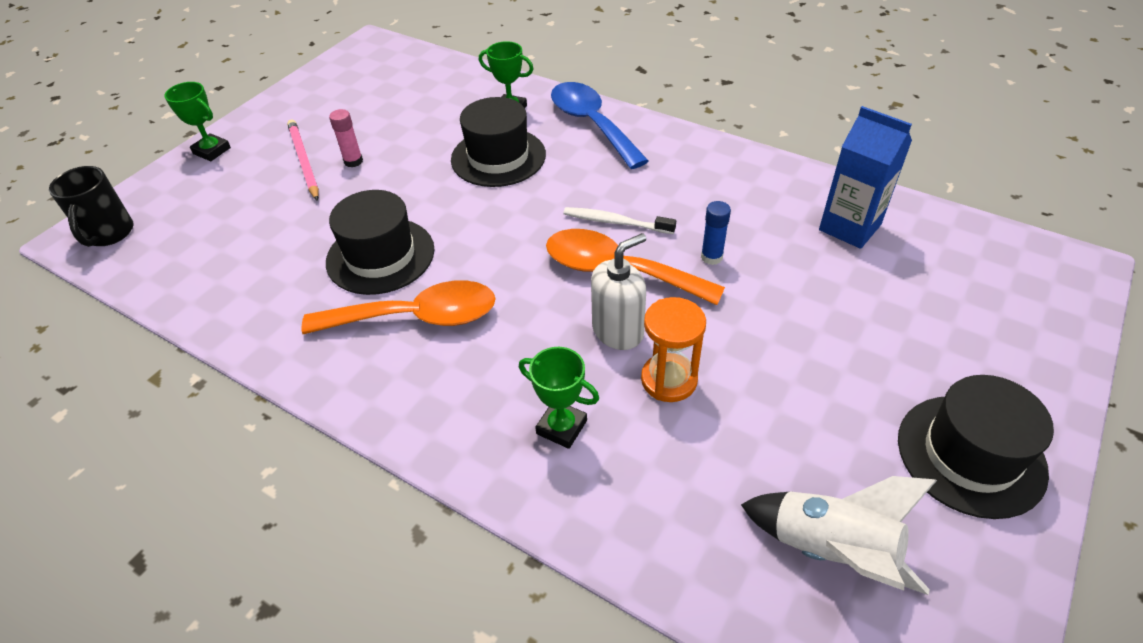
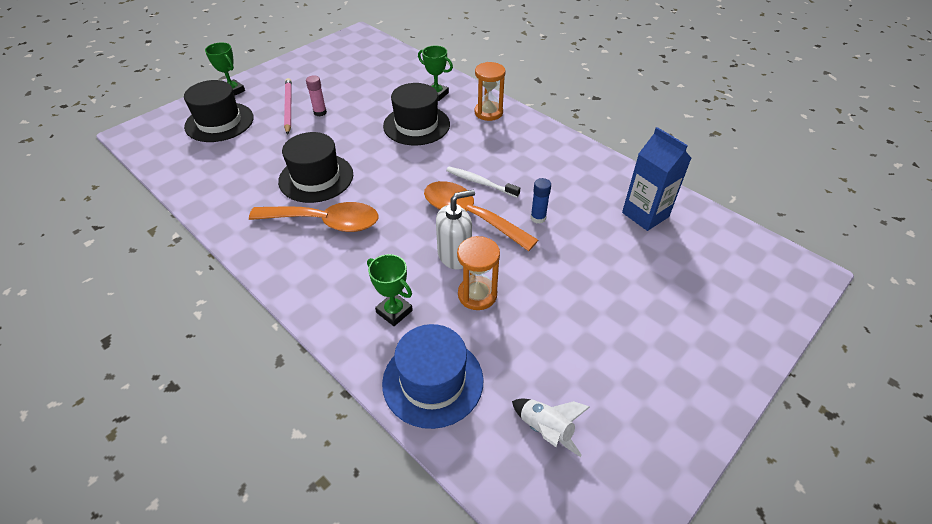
camera: 10 degrees right, 0 degrees up
black mug [49,166,134,247] -> none
blue spoon [551,82,649,169] -> orange hourglass [474,62,506,121]
white rocket [741,476,937,595] -> white rocket [512,399,590,457], size x0.65
black hat [898,375,1054,519] -> black hat moved to [184,80,254,142]
none -> blue hat [382,324,484,429]

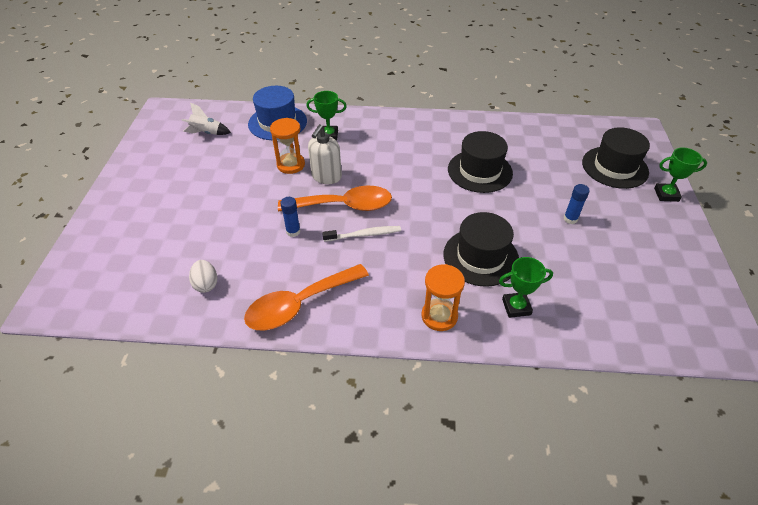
camera: 140 degrees right, 0 degrees up
orange spoon [249,202,378,232] -> orange spoon moved to [244,264,369,331]
pink pencil [284,78,292,135] -> none
pink glue stick [306,75,327,116] -> blue glue stick [563,184,590,224]
blue carton [622,127,691,231] -> white egg [189,260,217,293]

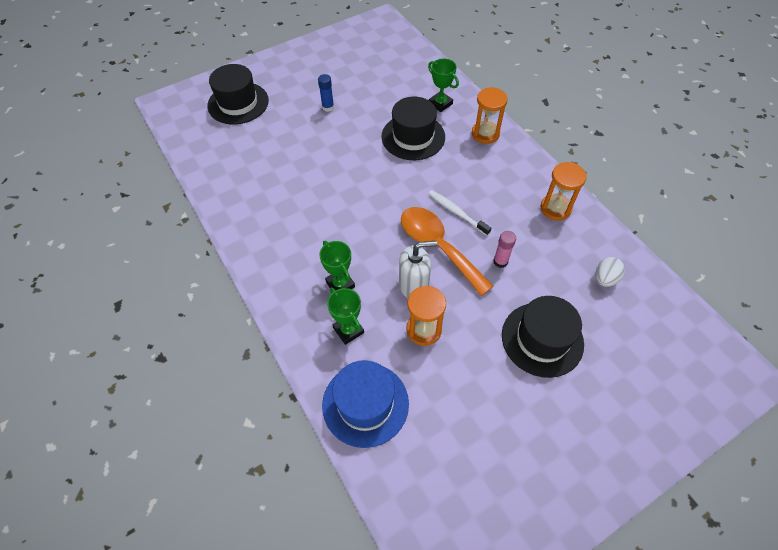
camera: 125 degrees left, 10 degrees up
white rocket [181,102,231,135] -> none
orange spoon [244,264,369,331] -> orange hourglass [540,162,587,221]
blue glue stick [280,197,301,237] -> pink glue stick [493,231,516,268]
black hat [448,131,513,193] -> black hat moved to [502,296,584,378]
green trophy [654,147,707,202] -> green trophy moved to [319,241,355,290]

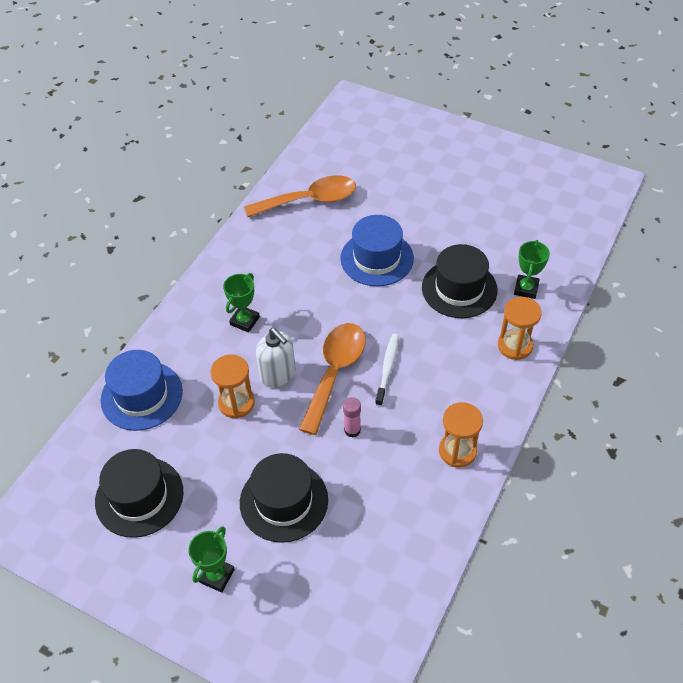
camera: 60 degrees right, 5 degrees down
black hat [207,64,269,124] -> black hat moved to [95,449,183,538]
blue glue stick [318,74,334,112] -> none
green trophy [327,288,364,345] -> green trophy moved to [188,526,235,593]
white egg [596,257,625,287] -> none
none -> orange spoon [244,175,356,217]
none -> blue hat [340,215,414,286]

